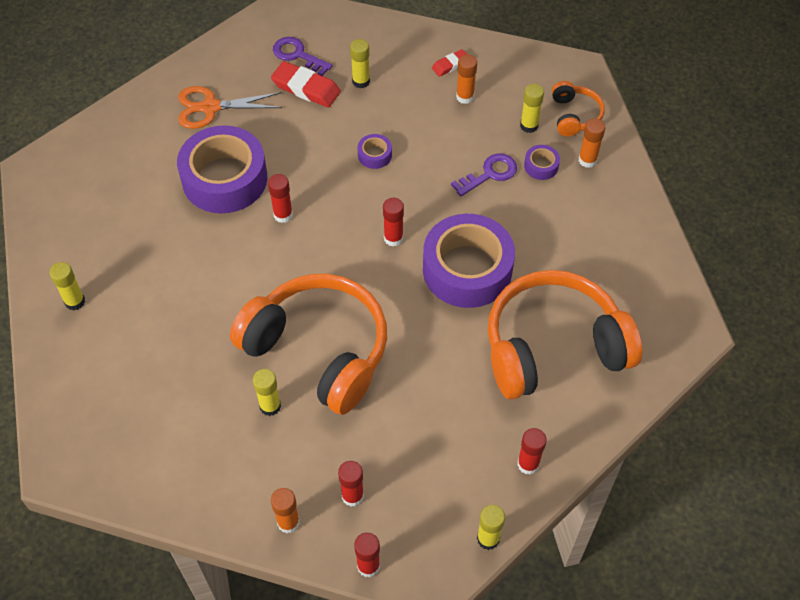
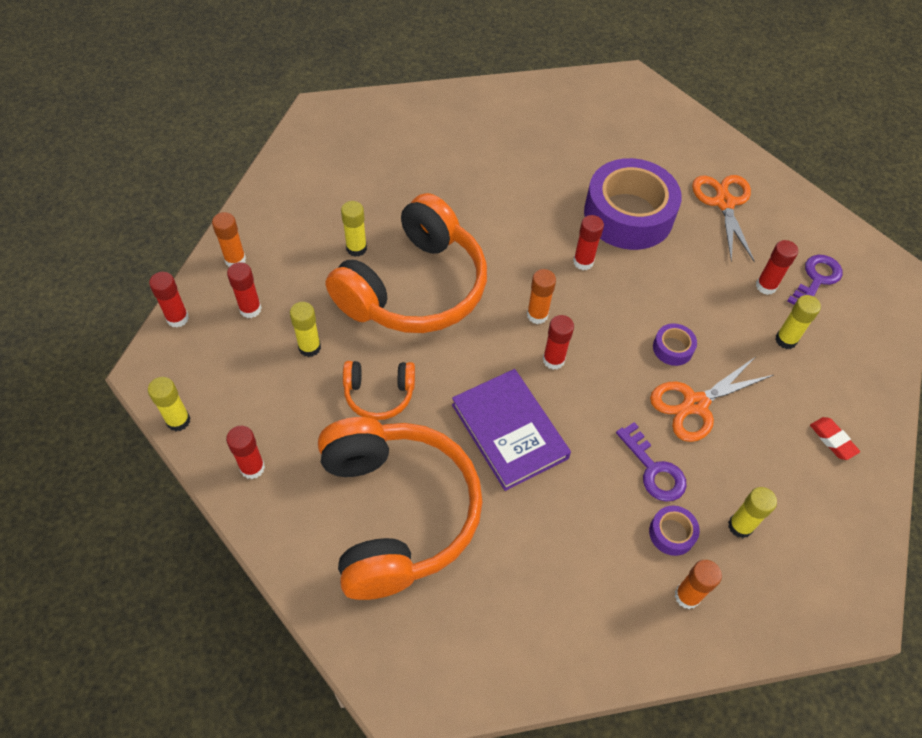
camera: 90 degrees right, 0 degrees up
yellow glue stick [49,262,85,311] -> yellow glue stick moved to [290,302,321,357]
red eraser [271,61,341,108] -> red glue stick [756,240,798,295]
purple tape [423,214,515,308] -> purple book [452,369,571,491]
orange glue stick [456,55,477,104] -> orange glue stick moved to [527,269,556,324]
orange headphones [552,81,605,136] -> orange headphones moved to [343,361,415,420]
none -> orange scissors [650,357,774,442]

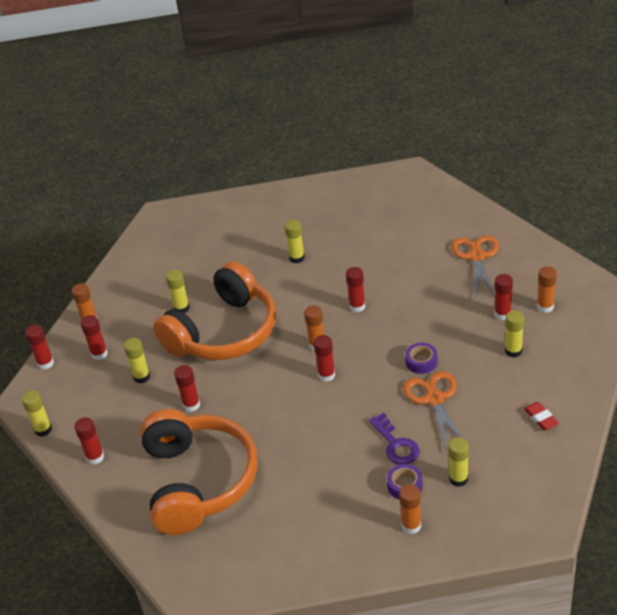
camera: 10 degrees right, 15 degrees down
orange headphones [343,361,415,420] -> red glue stick [174,365,200,412]
purple book [452,369,571,491] -> none
purple tape [584,158,682,250] -> none
orange scissors [650,357,774,442] -> orange scissors turned 105 degrees clockwise [403,371,462,451]
purple key [787,255,842,305] -> orange glue stick [537,266,557,313]
none -> yellow glue stick [285,220,305,263]

